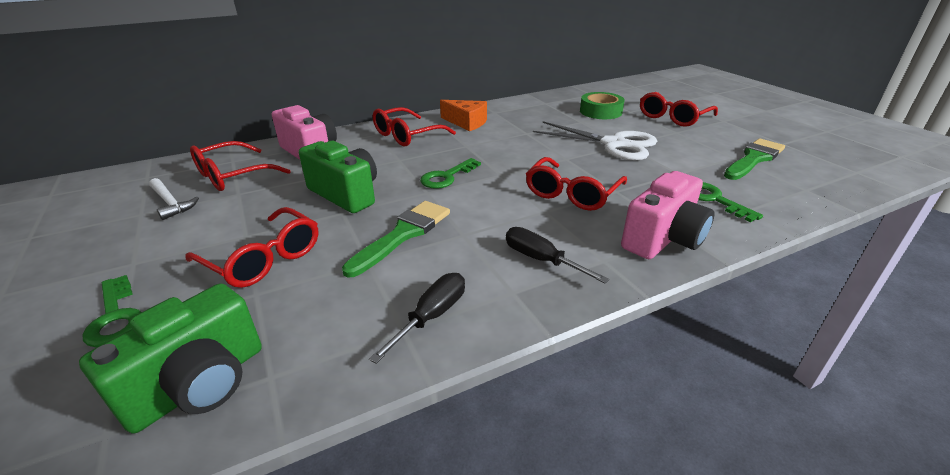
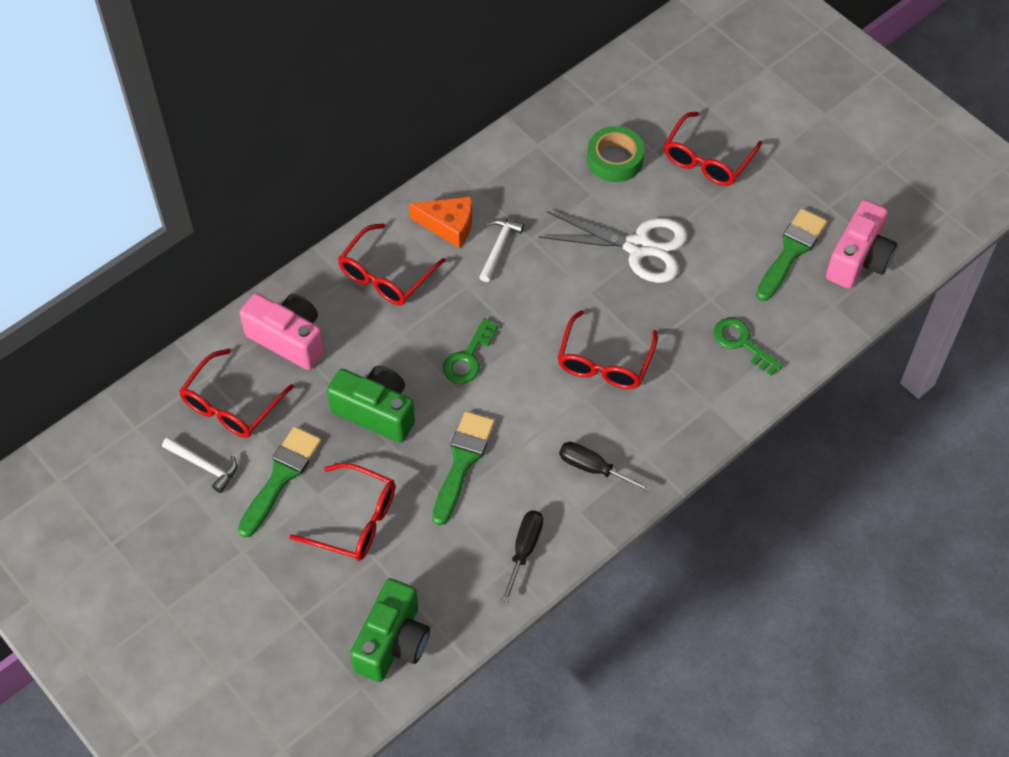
camera: 15 degrees left, 25 degrees up
green key [83,275,142,348] -> none
pink camera [621,171,714,259] -> pink camera moved to [826,200,897,289]
none -> green brush [238,427,321,537]
none -> white hammer [479,218,524,282]

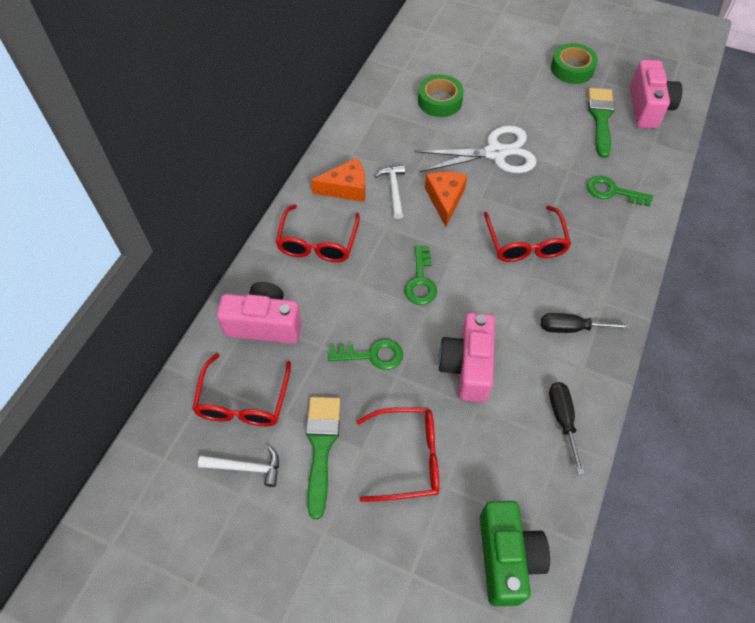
camera: 25 degrees left, 0 degrees up
green camera [327,366,415,443] -> green key [328,339,403,370]
green brush [432,411,495,525] -> pink camera [438,313,495,403]
red glasses [664,112,762,186] -> none
none -> orange cheese [425,172,467,227]
none -> green tape [551,43,598,84]

